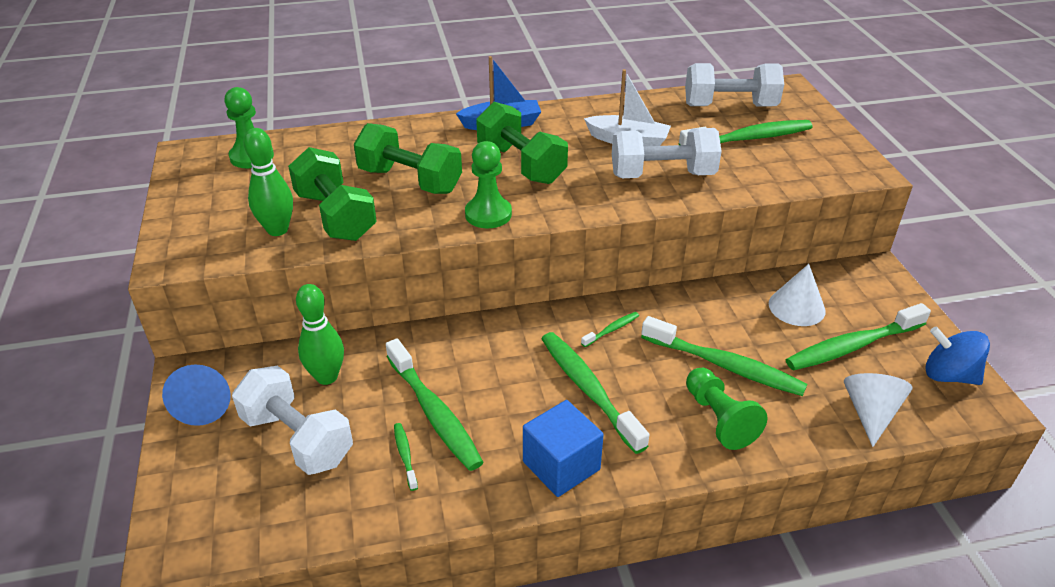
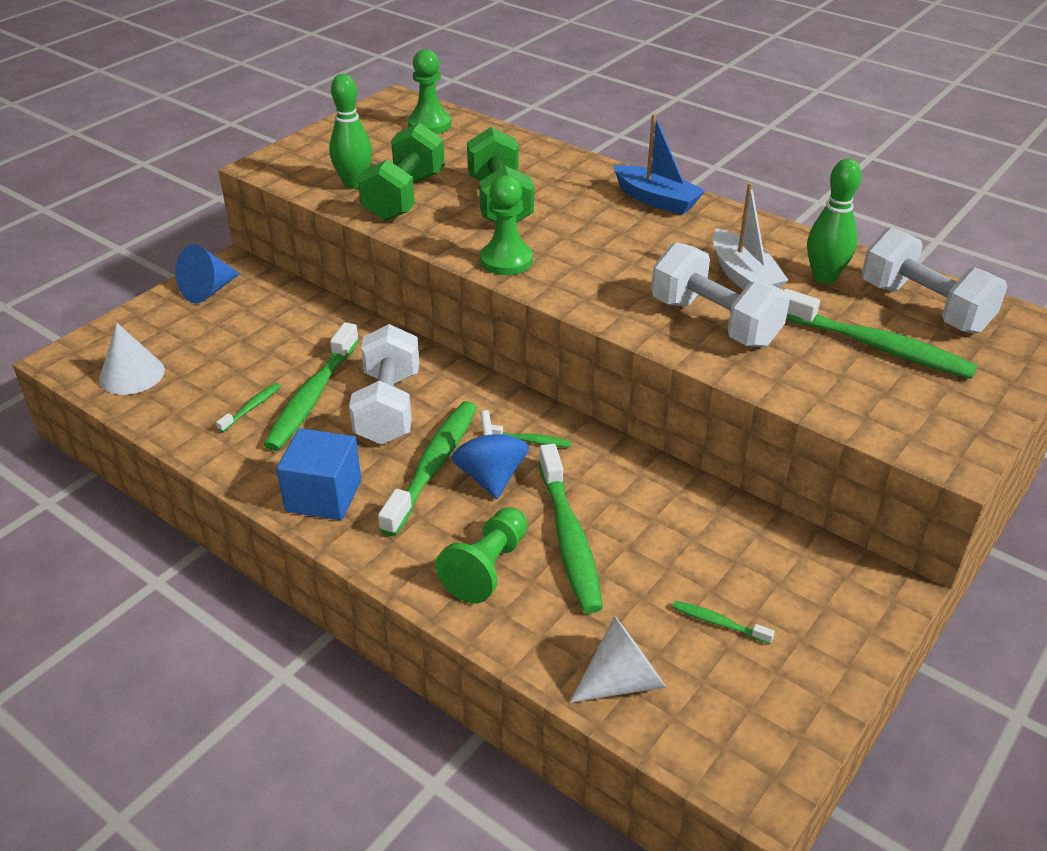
camera: 50 degrees right, 0 degrees up
white dumbbell [232,366,353,475] -> white dumbbell moved to [349,324,419,445]
green bowling pin [296,284,344,385] -> green bowling pin moved to [807,159,861,284]
green dumbbell [476,102,568,184] -> none
white cone [769,264,826,326] -> white cone moved to [99,323,165,395]
green toothbrush [785,303,931,370] -> green toothbrush [672,601,775,644], size x0.45
blue spinning top [925,327,990,385] -> blue spinning top moved to [451,410,529,499]

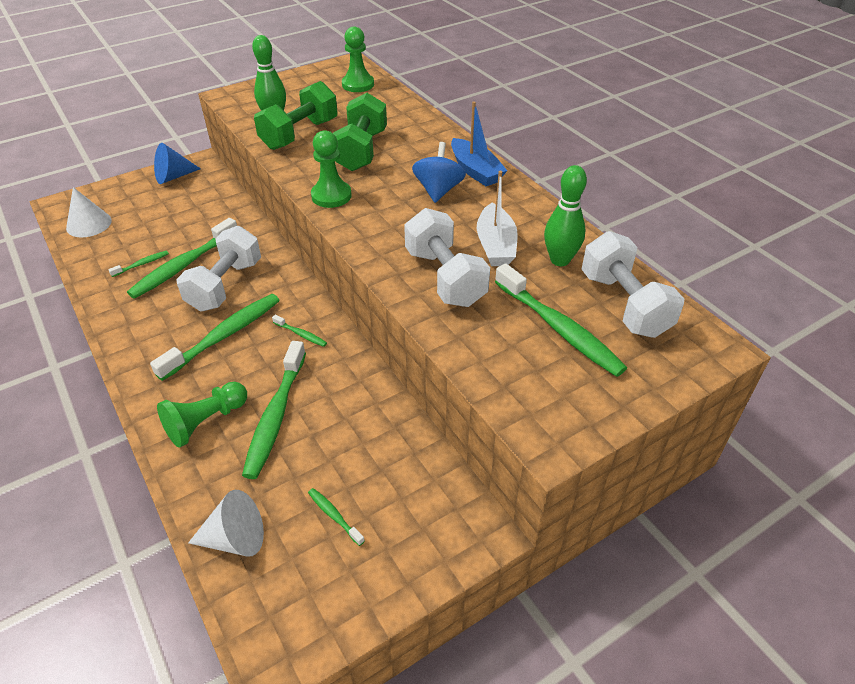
camera: 20 degrees right, 5 degrees up
blue cube [277,428,361,520] -> none
blue spinning top [451,410,529,499] -> blue spinning top moved to [412,142,466,203]

